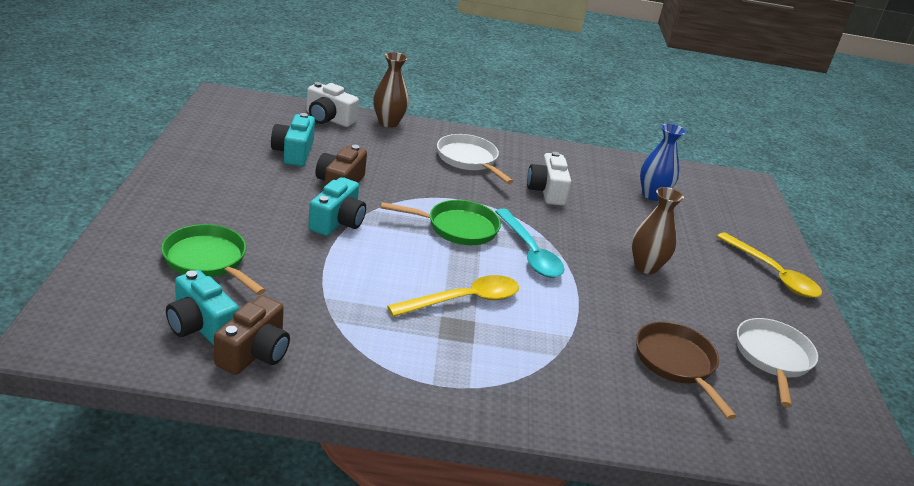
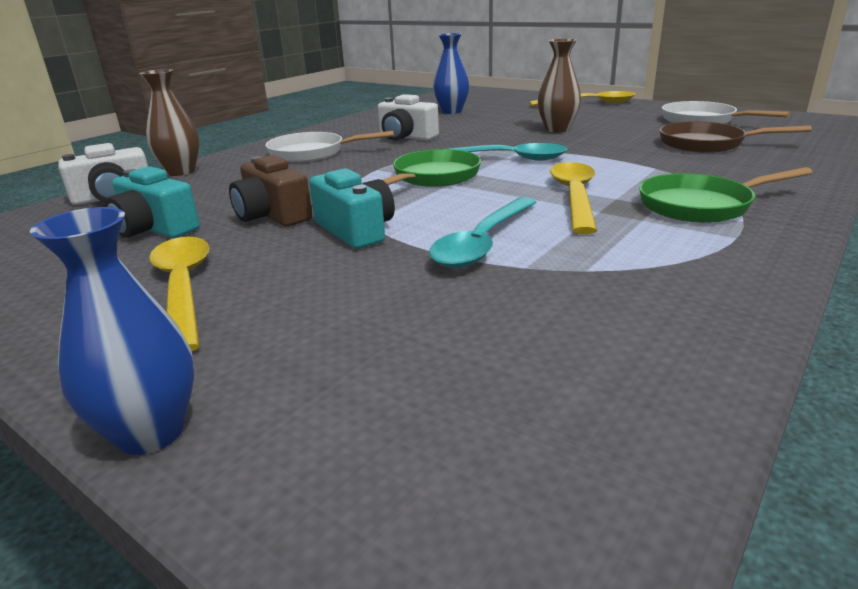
camera: 50 degrees left, 5 degrees down
green pan [161,224,265,295] -> green pan moved to [639,167,813,223]
turquoise camera [166,270,239,345] -> none
brown camera [214,295,290,375] -> none
none -> blue vase [30,207,194,455]
none -> yellow spoon [149,237,210,351]
none -> turquoise spoon [429,197,537,268]

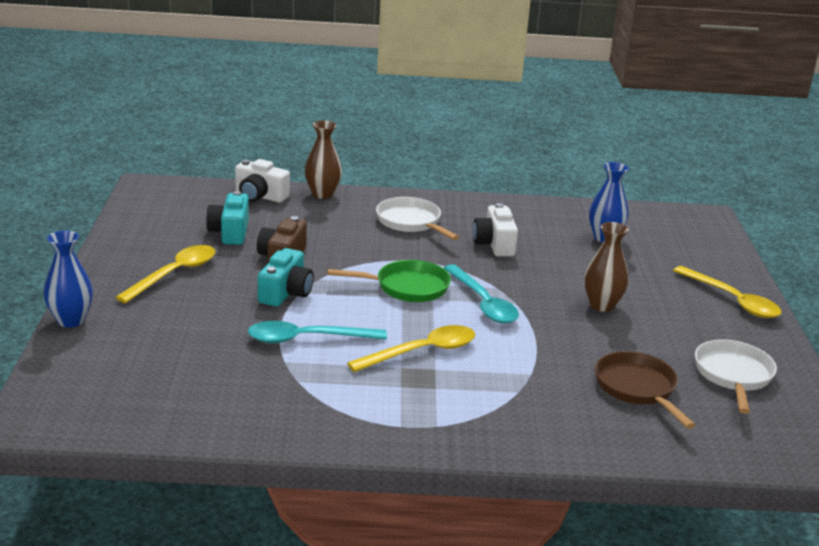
camera: 50 degrees right, 0 degrees up
green pan [639,167,813,223] -> none

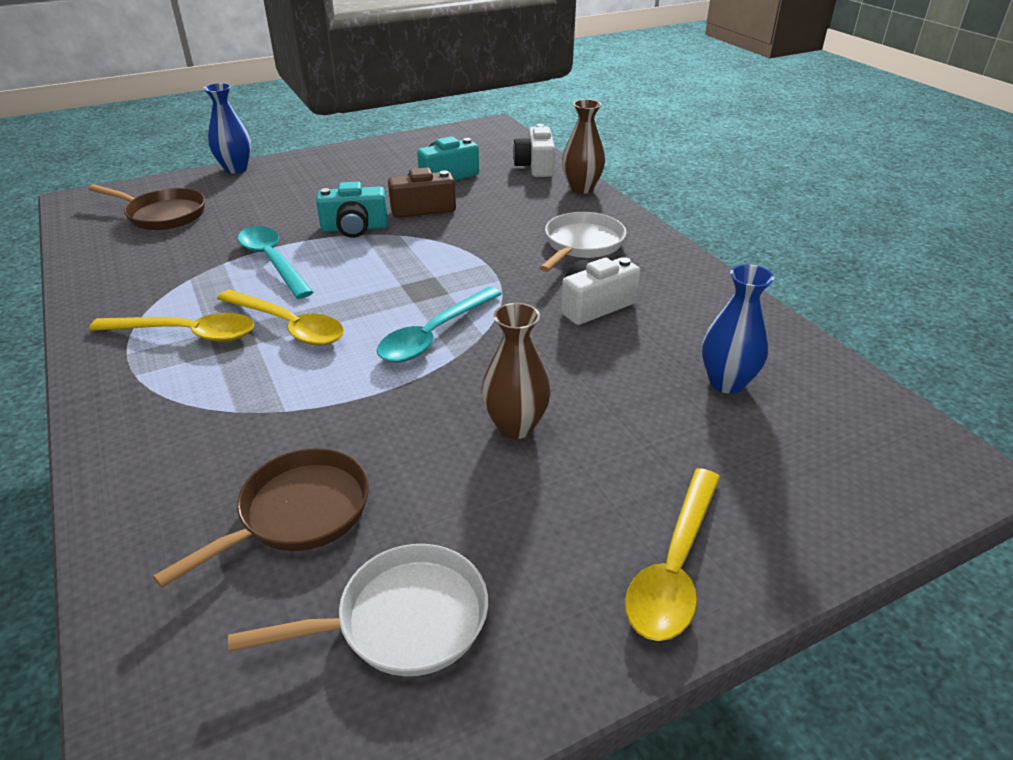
camera: 65 degrees right, 10 degrees up
yellow spoon [115,245,216,303] -> yellow spoon moved to [89,313,254,342]
green pan [327,260,451,302] -> none
none -> brown pan [88,184,205,230]

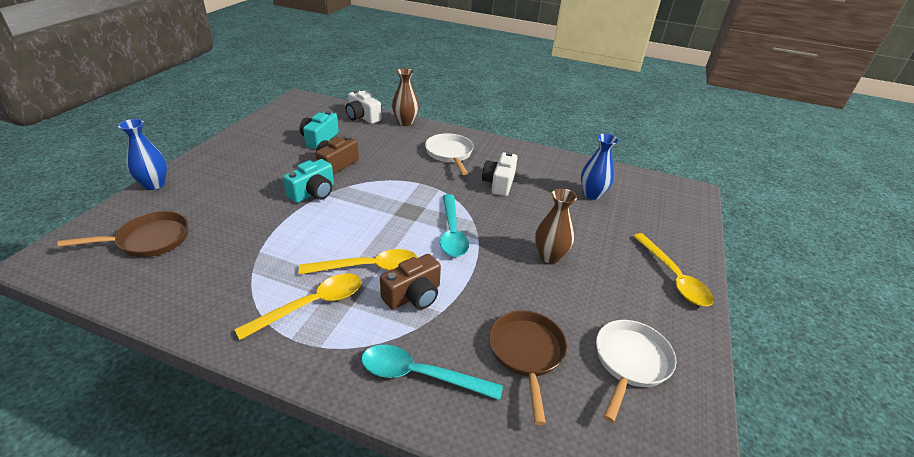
camera: 45 degrees left, 0 degrees up
turquoise spoon [238,226,313,299] -> turquoise spoon moved to [361,345,503,400]
none -> brown camera [380,254,441,310]

